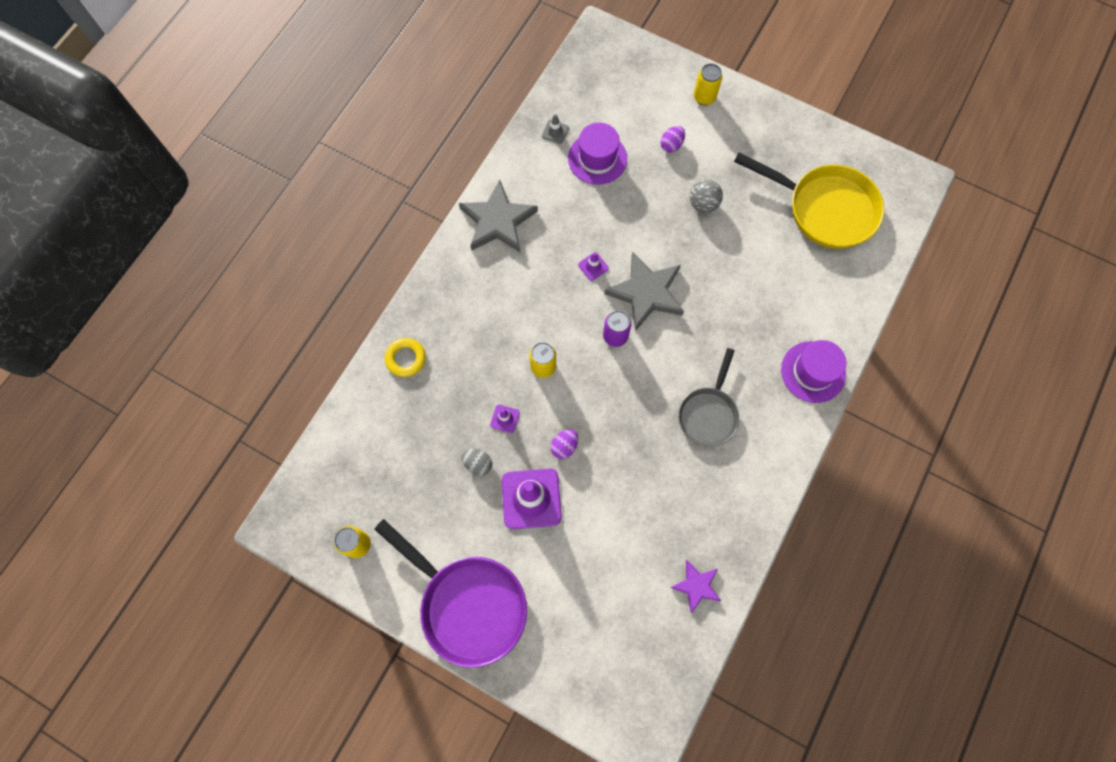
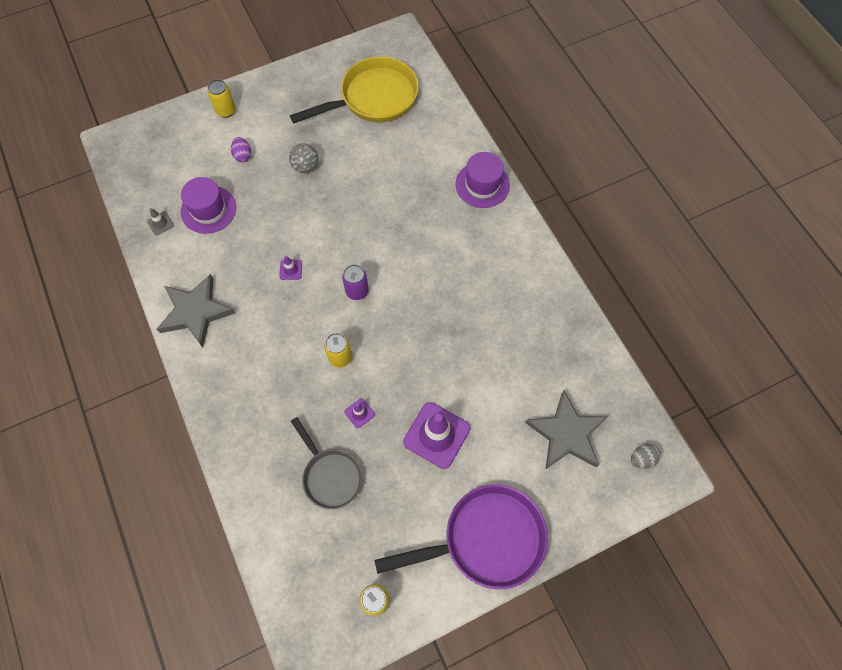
camera: 55 degrees left, 5 degrees down
yellow ring [385,338,426,377] -> none
grey egg [462,449,492,476] -> grey egg moved to [631,444,661,469]
purple egg [551,429,578,459] -> none
grey star [604,252,684,331] -> grey star moved to [525,391,607,469]
purple star [670,560,721,613] -> none
grey pan [678,348,739,447] -> grey pan moved to [291,417,363,509]

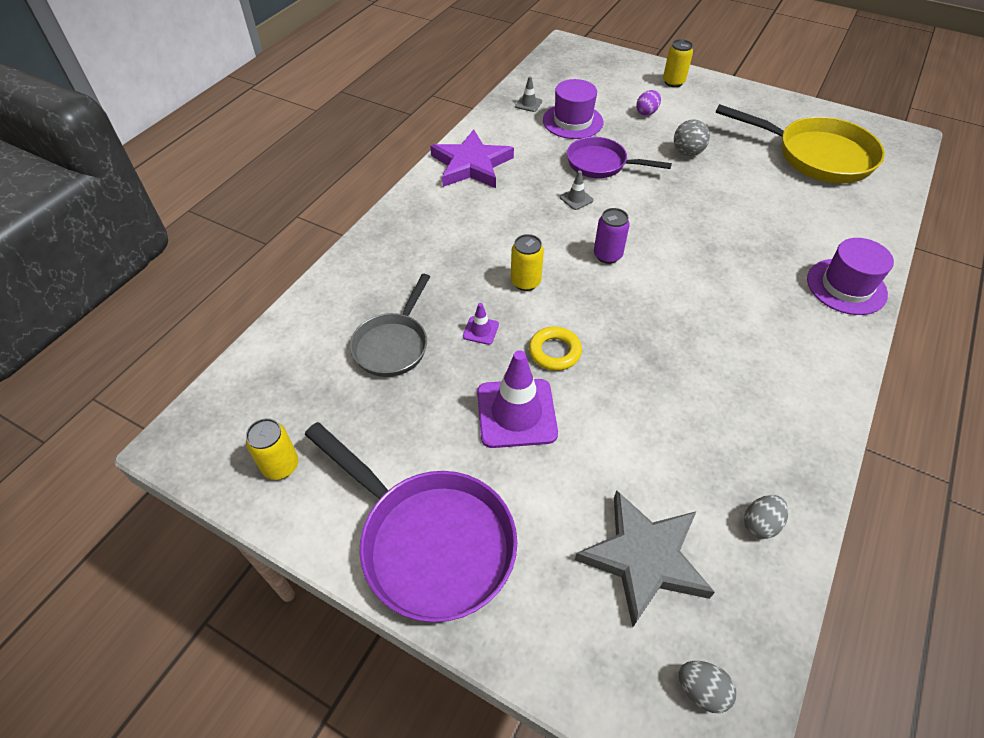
camera: 55 degrees right, 15 degrees down
grey star [157,274,235,347] -> purple star [430,129,514,188]
purple traffic cone [279,256,302,280] -> grey traffic cone [560,171,593,210]
none -> yellow ring [529,327,582,371]
none -> purple pan [567,137,672,178]
none -> grey egg [744,495,788,539]

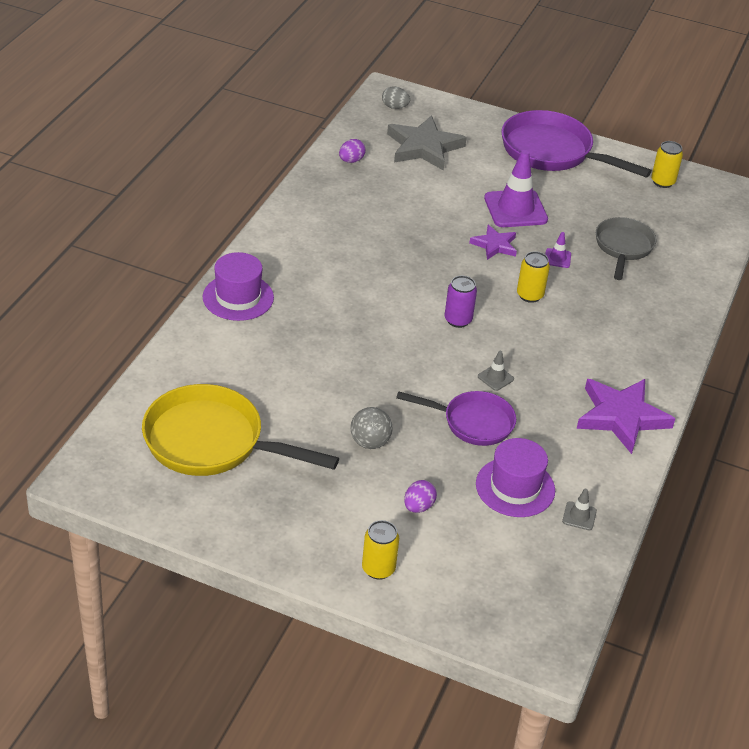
camera: 170 degrees right, 10 degrees down
yellow ring [529,327,582,371] -> purple star [469,225,517,260]
grey egg [744,495,788,539] -> purple egg [339,139,366,163]

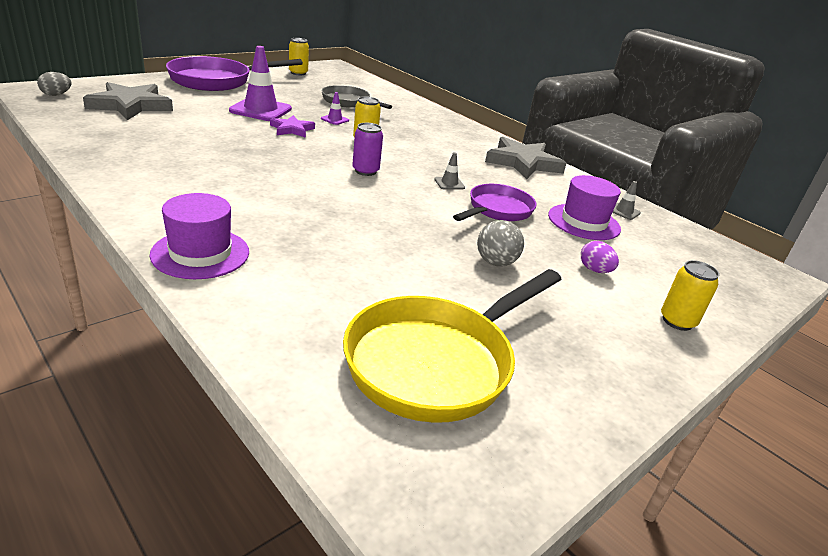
camera: 65 degrees left, 10 degrees down
purple egg [339,139,366,163] -> none
purple star [577,379,675,454] -> grey star [485,137,567,179]

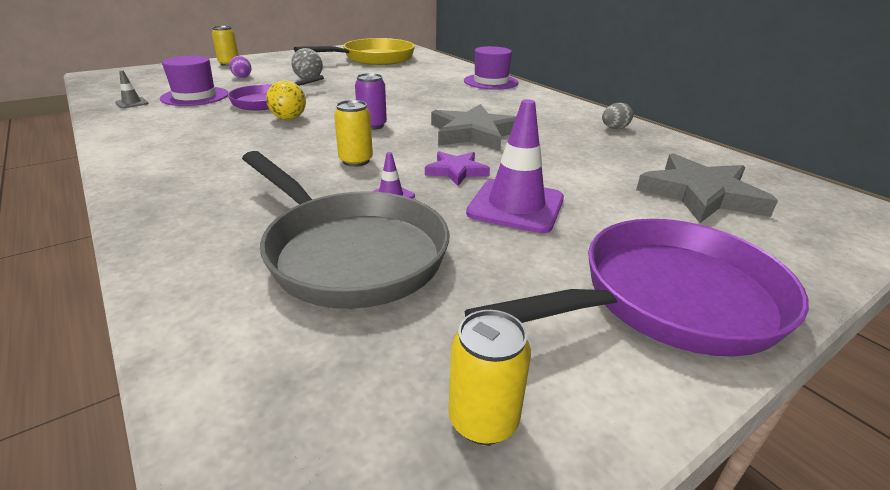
camera: 170 degrees left, 0 degrees up
grey egg [37,72,72,96] -> grey egg moved to [602,103,633,129]
grey pan [322,85,392,109] -> grey pan [242,151,449,309], size x1.62
grey traffic cone [434,152,465,190] -> yellow ball [266,80,306,120]
grey star [485,137,567,179] -> grey star moved to [431,104,516,151]

